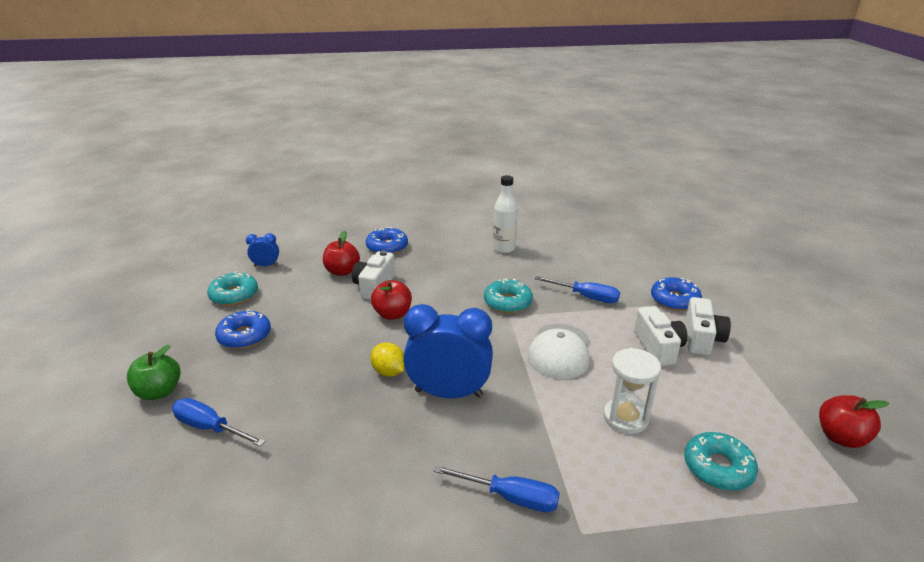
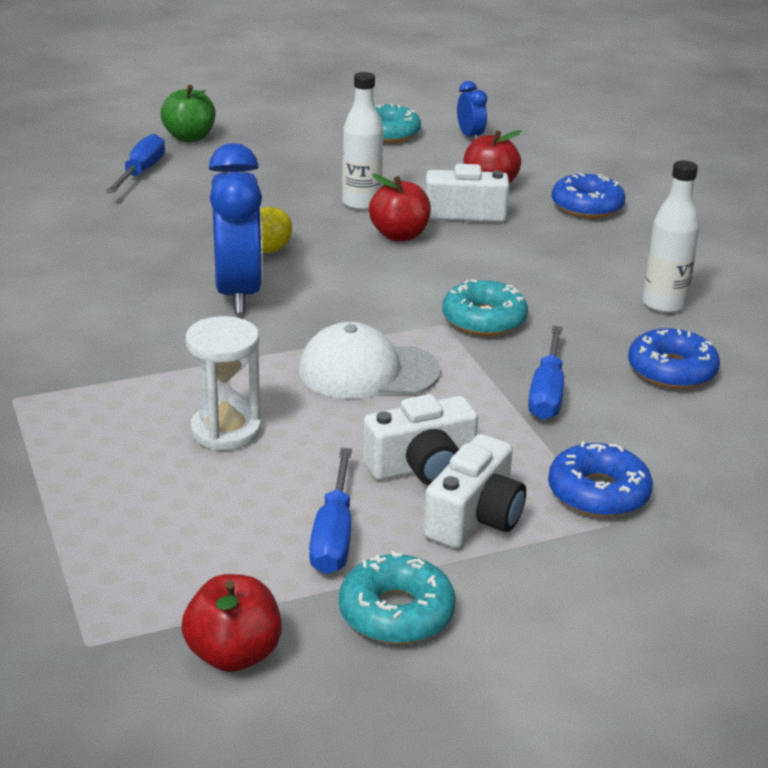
camera: 75 degrees right, 0 degrees up
blue donut [215,309,271,349] -> blue donut moved to [628,328,720,389]
blue screwdriver [434,465,560,512] -> blue screwdriver moved to [309,448,352,574]
turquoise donut [684,432,758,491] -> turquoise donut moved to [339,551,456,644]
white camera [685,297,731,356] -> white camera turned 60 degrees counterclockwise [423,434,526,549]
none -> white bottle [342,72,383,210]

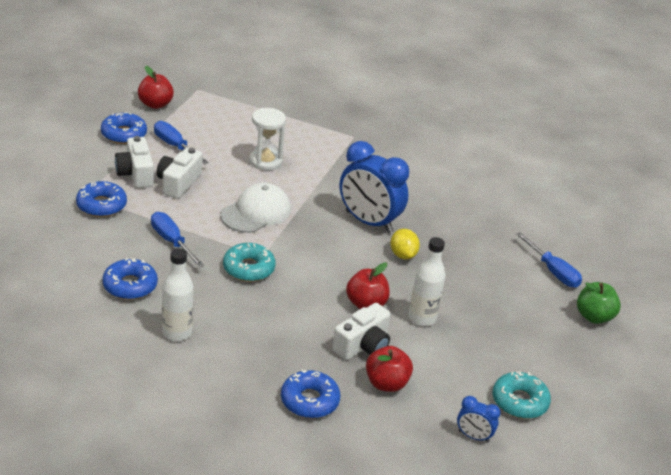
camera: 130 degrees right, 5 degrees up
turquoise donut [339,551,456,644] -> blue donut [101,112,147,144]

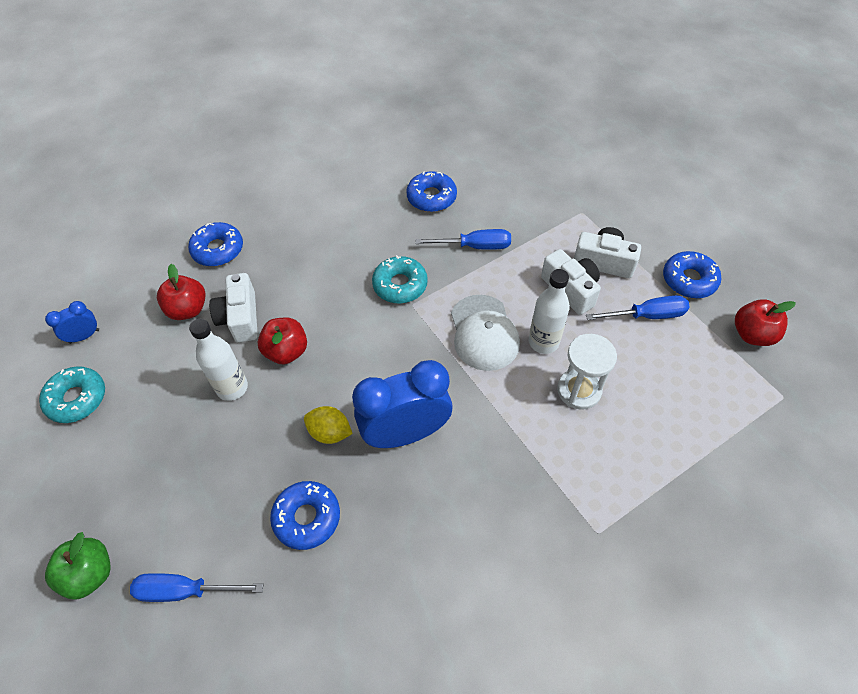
camera: 130 degrees right, 20 degrees up
blue donut [76,181,127,217] -> blue donut moved to [270,481,340,550]
white bottle [162,248,194,341] -> white bottle moved to [529,269,570,354]

